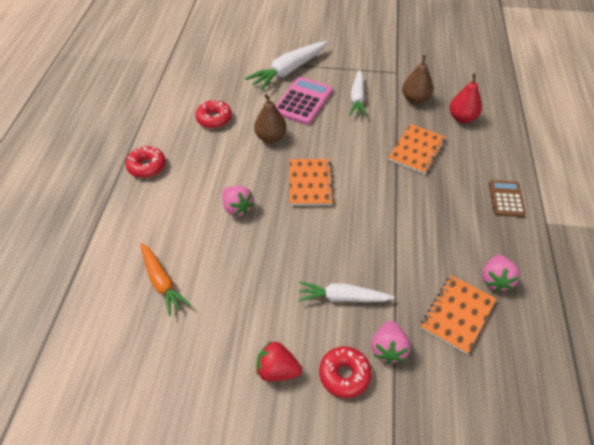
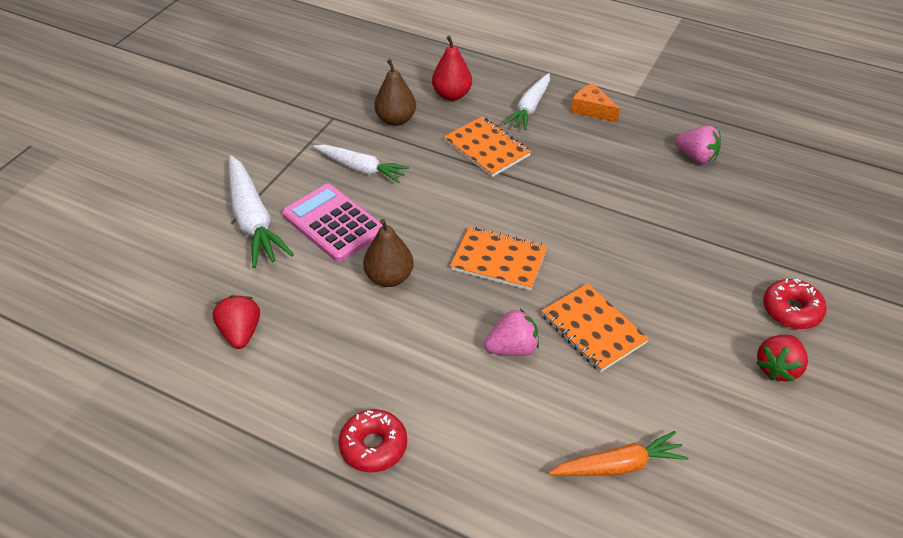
camera: 70 degrees left, 5 degrees down
red donut [195,100,232,128] -> none
white carrot [298,281,395,302] -> white carrot moved to [504,73,550,130]
pink strawberry [371,321,410,364] -> none
orange notebook [421,275,496,354] -> orange notebook moved to [541,283,649,372]
brown calculator [489,180,526,217] -> orange cheese [571,83,620,123]
none -> red strawberry [213,295,260,349]

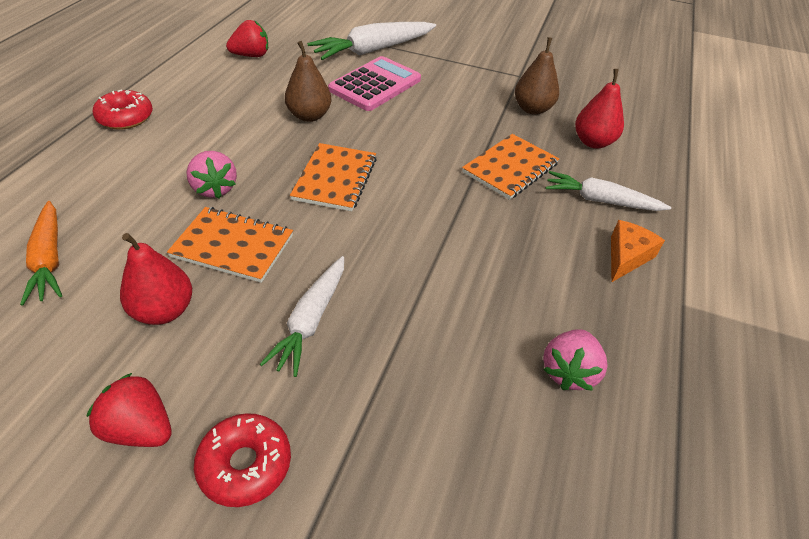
camera: 80 degrees right, 0 degrees up
white carrot [313,145,410,183] -> white carrot moved to [260,256,344,377]
orange notebook [541,283,649,372] -> orange notebook turned 60 degrees clockwise [167,207,293,283]
none -> red pear [120,233,192,325]

